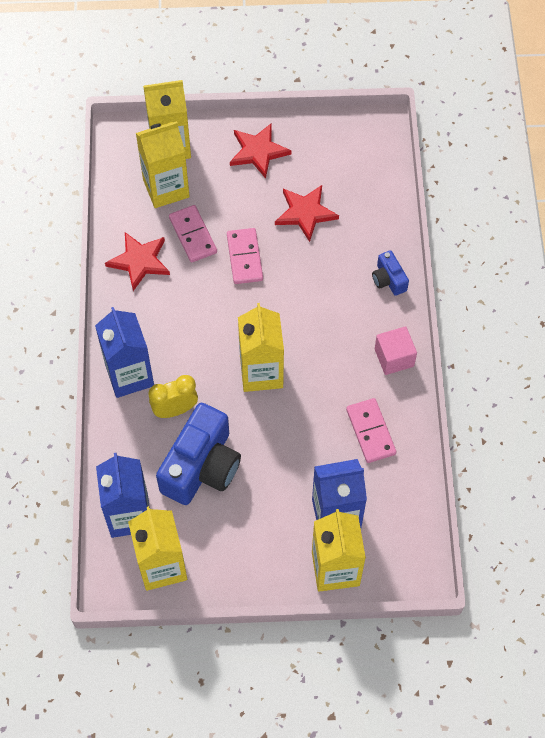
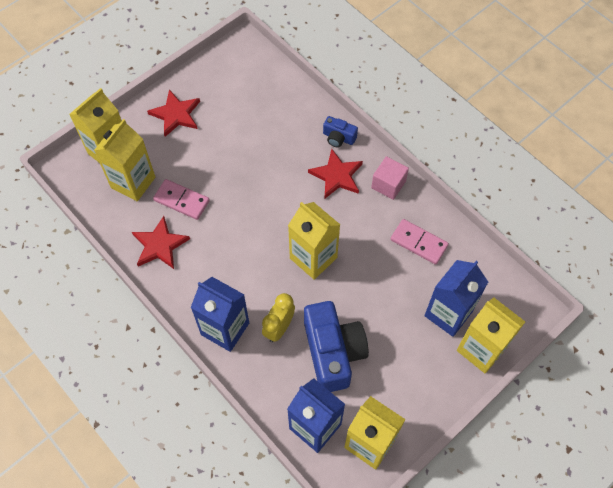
camera: 40 degrees left, 0 degrees up
pink domino [227,228,263,284] -> none
red star [275,185,339,242] -> red star moved to [308,149,363,199]

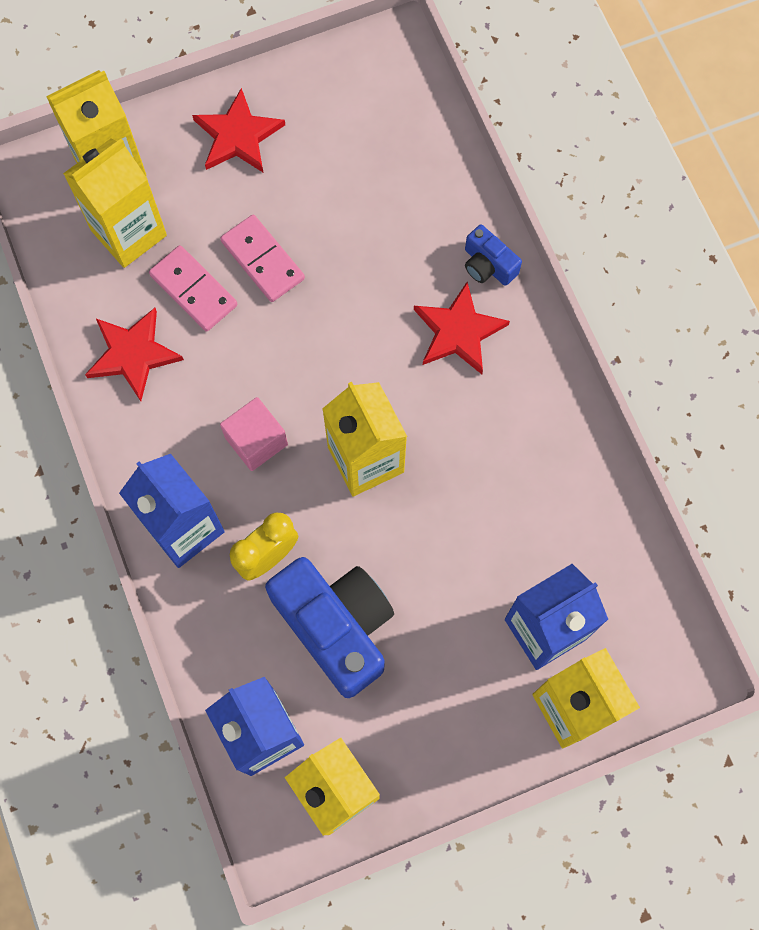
camera: 20 degrees right, 10 degrees up
blue camera [304,301,369,392] -> blue camera turned 45 degrees counterclockwise [265,557,394,698]
pink cube [371,156,409,200] -> pink cube moved to [220,397,288,471]
pink domino [390,219,449,265] -> pink domino moved to [220,215,305,302]

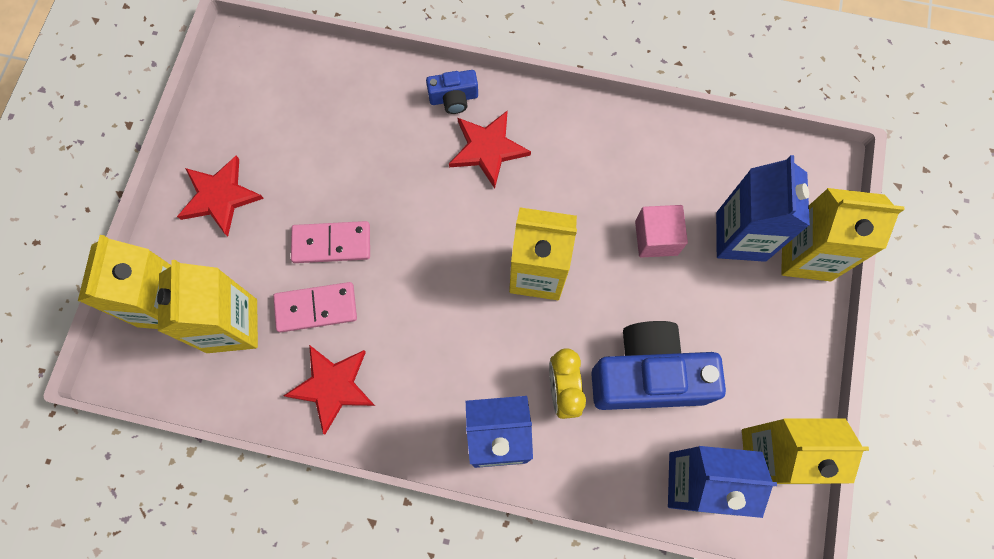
camera: 55 degrees left, 0 degrees up
pink cube [220,397,288,471] -> pink cube moved to [635,205,688,258]

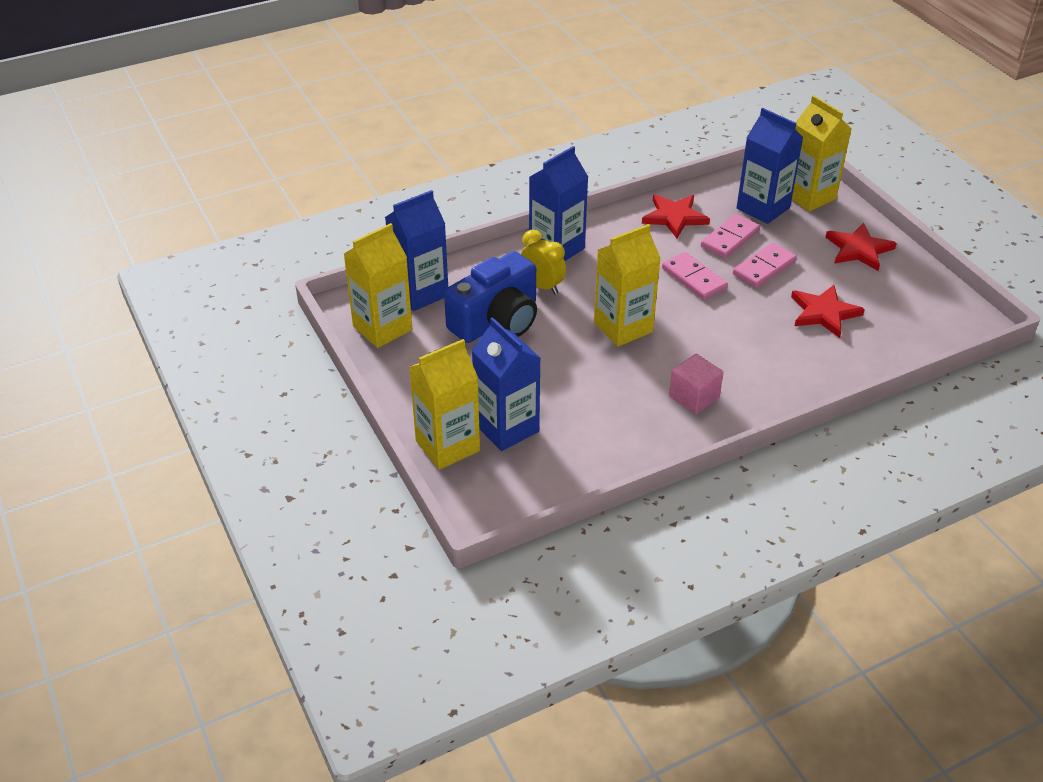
camera: 140 degrees right, 30 degrees down
yellow carton [157,260,258,353] -> blue carton [737,108,804,224]
blue camera [426,70,478,114] -> none
red star [449,111,531,188] -> red star moved to [791,285,865,338]
pink cube [635,205,688,258] -> pink cube moved to [669,354,724,414]
none -> pink domino [662,252,728,300]

